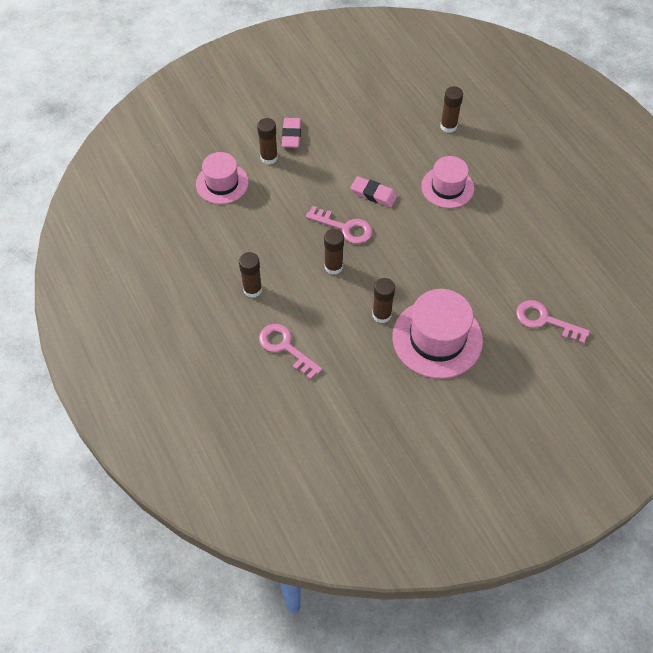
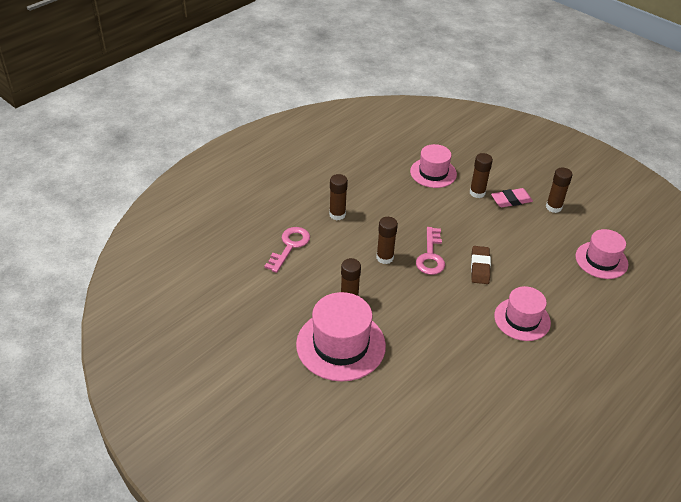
camera: 70 degrees right, 15 degrees down
pink eraser [351,176,398,207] -> brown eraser [471,246,491,284]
brown glue stick [440,86,463,133] -> brown glue stick moved to [546,167,572,213]
pink key [516,300,590,344] -> none
none -> pink hat [575,229,628,279]

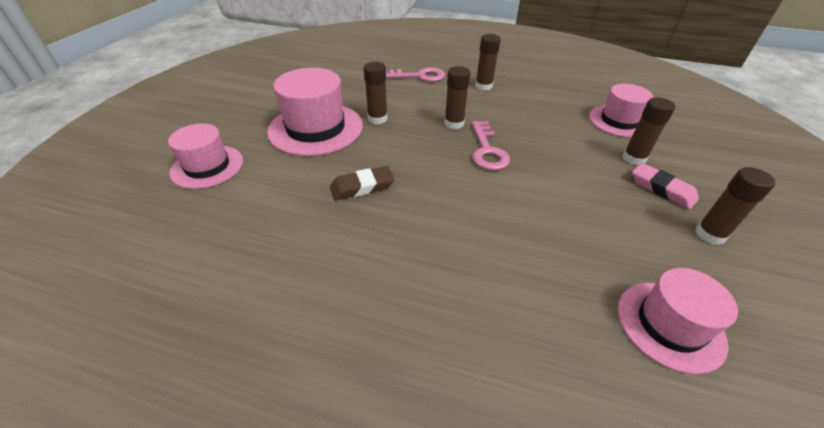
camera: 65 degrees right, 0 degrees up
pink key [416,227,445,275] -> pink key turned 75 degrees counterclockwise [472,121,510,170]
brown eraser [471,246,491,284] -> brown eraser moved to [330,166,394,200]
pink hat [494,286,551,341] -> pink hat moved to [168,123,243,189]

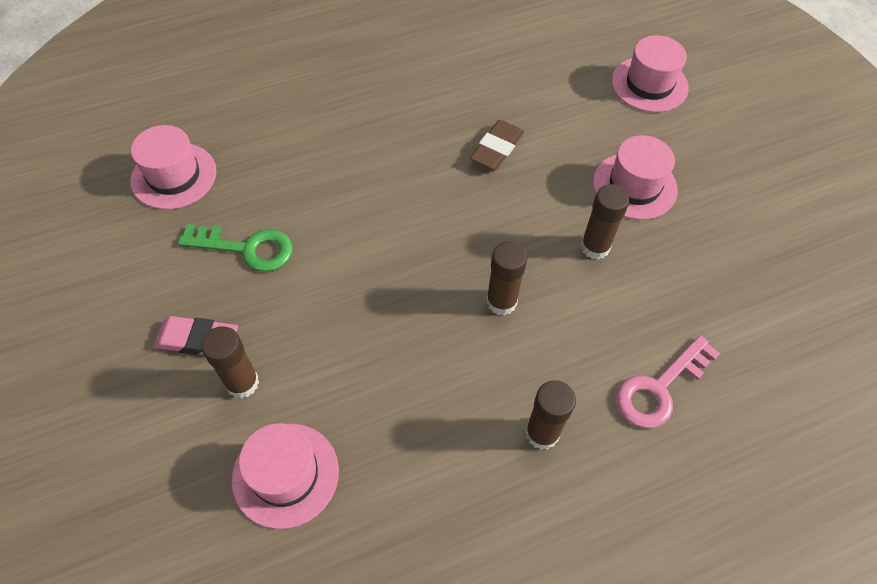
camera: 140 degrees right, 15 degrees up
pink hat [267,68,363,156] -> pink hat [593,135,678,220], size x0.65
pink key [472,121,510,170] -> none
brown glue stick [695,167,776,245] -> none
none -> green key [178,224,293,272]

